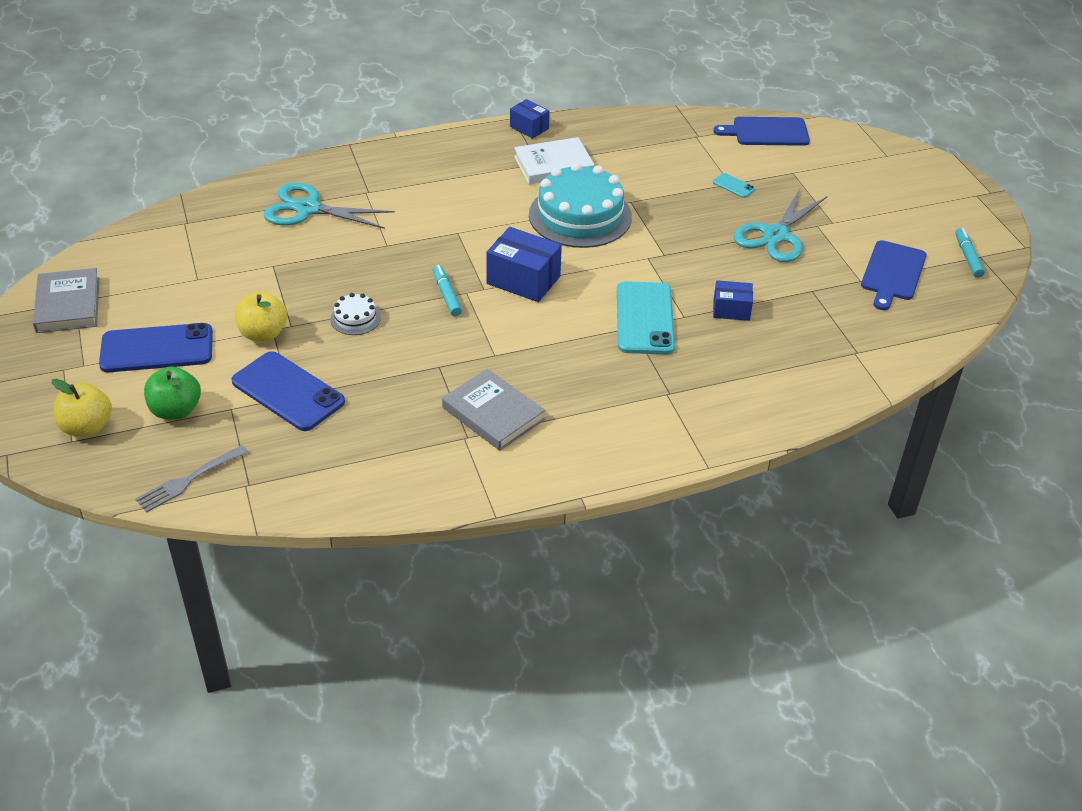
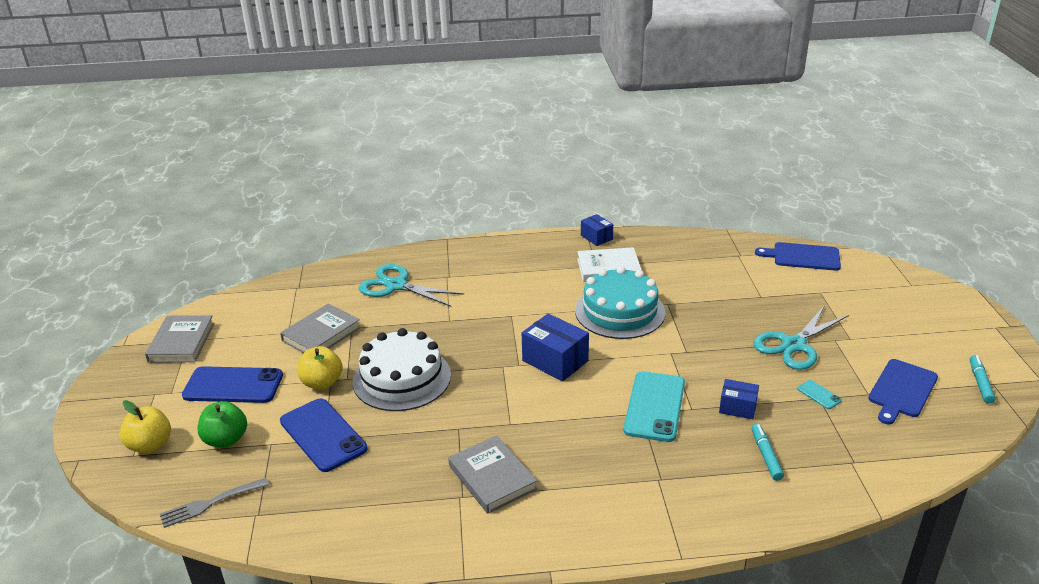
camera: 15 degrees right, 10 degrees down
white cake [330,293,381,335] -> white cake [353,328,451,411], size x2.26
turquoise marker [433,265,462,316] -> turquoise marker moved to [752,424,784,481]
turquoise phone [713,173,755,198] -> turquoise phone moved to [797,380,842,409]
none -> grey book [280,303,361,353]

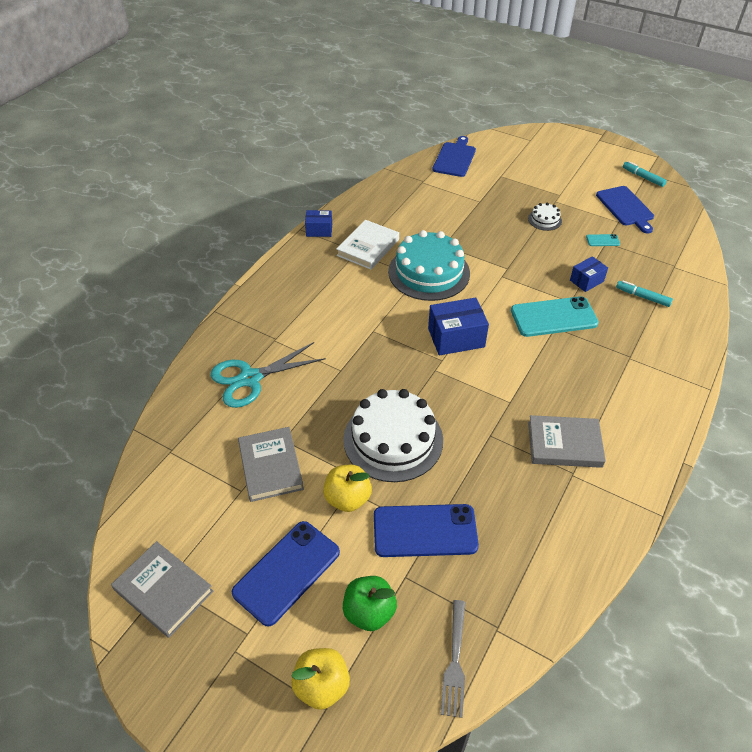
camera: 55 degrees left, 15 degrees up
turquoise phone [624,371,685,442] -> turquoise phone turned 60 degrees counterclockwise [511,296,599,337]
turquoise scissors [753,305,849,370] -> white cake [528,203,562,231]
blue cutting board [755,242,841,271] -> blue cutting board turned 150 degrees clockwise [433,136,476,177]

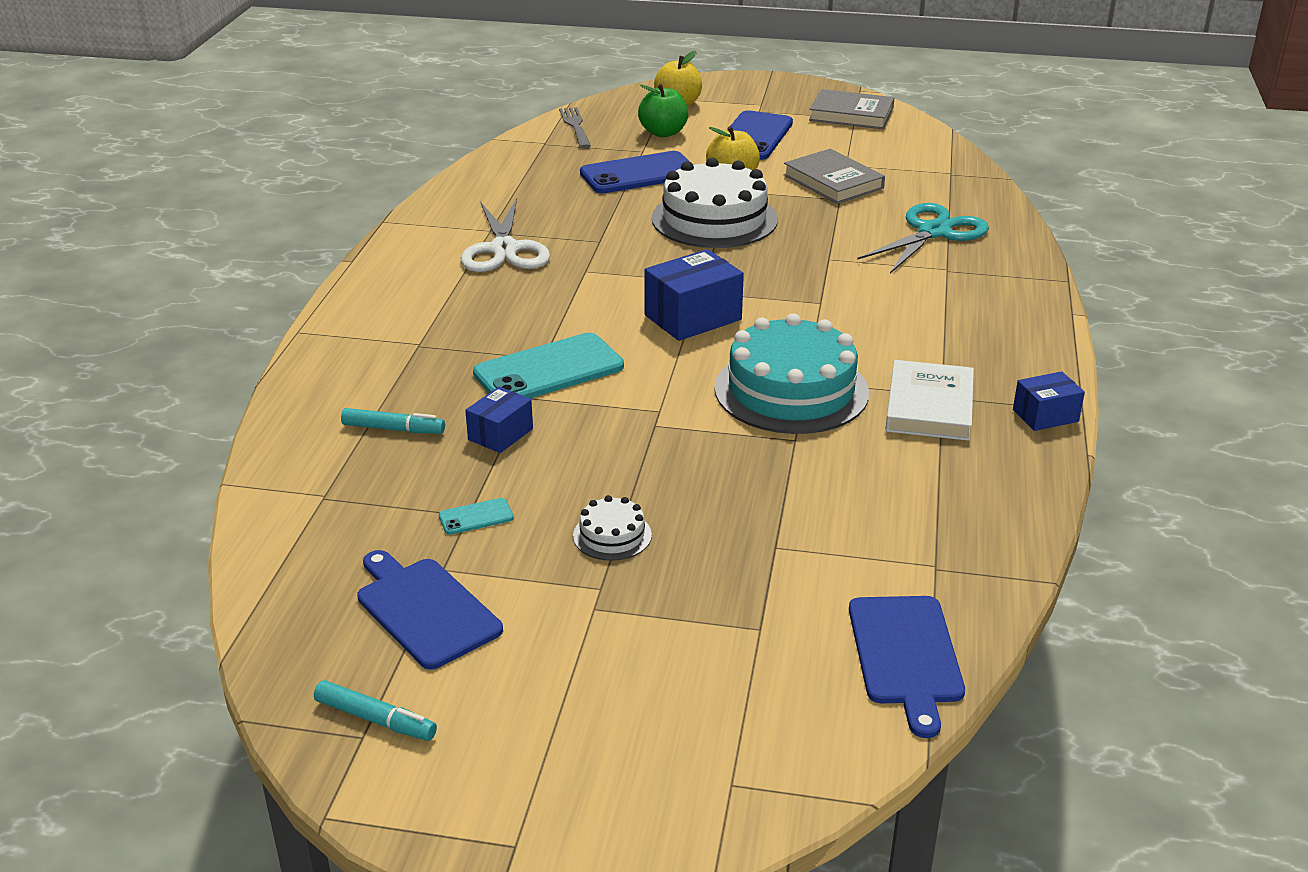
camera: 160 degrees right, 15 degrees down
grey book [528,415,606,468] -> white scissors [461,198,550,272]

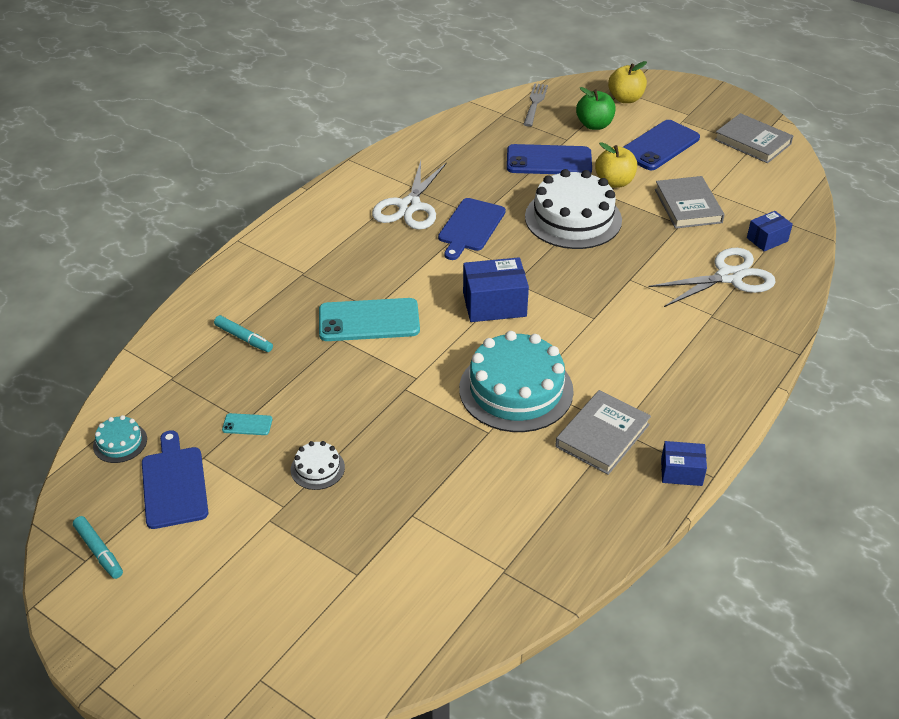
camera: 25 degrees right, 10 degrees up
blue box [465,387,533,453] -> blue box moved to [747,211,793,251]
blue cutting board [849,596,965,738] -> blue cutting board moved to [438,198,506,260]
turquoise scissors [857,203,989,274] -> white scissors [648,248,776,307]
white book [886,360,974,441] -> grey book [555,390,651,475]
none -> turquoise cake [93,415,147,463]

